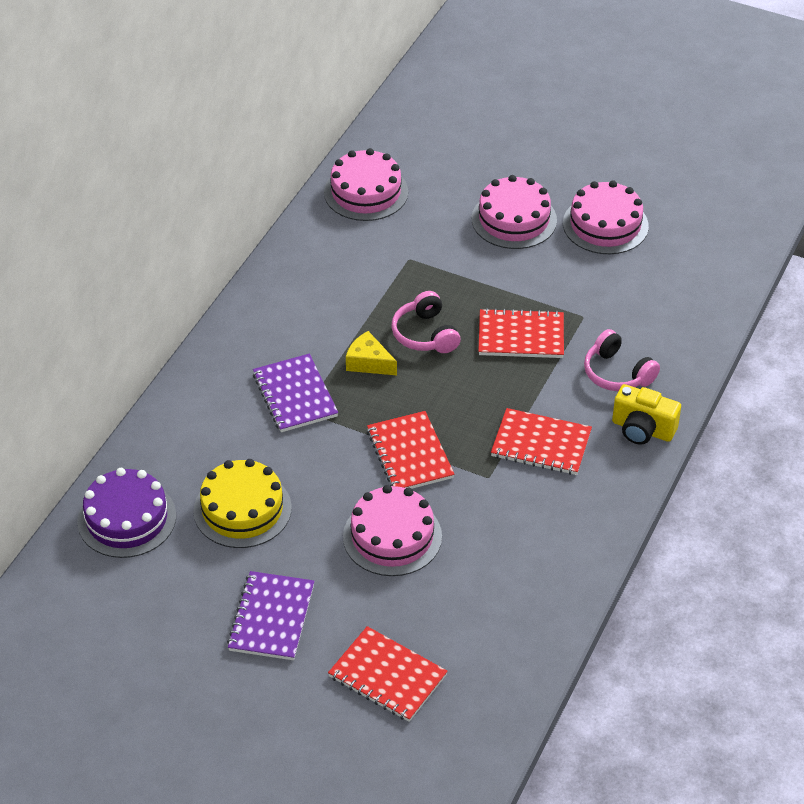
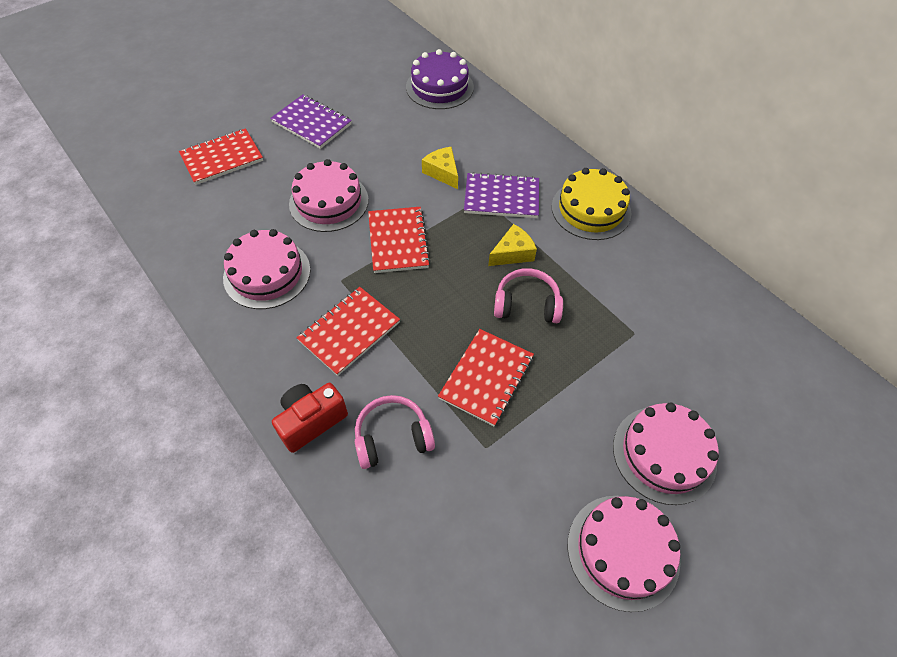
camera: 115 degrees right, 10 degrees up
yellow cake [193,459,292,548] -> yellow cake moved to [552,168,631,240]
pink cake [324,148,408,221] -> pink cake moved to [223,229,310,309]
red notebook [367,411,455,489] -> red notebook turned 75 degrees clockwise [368,207,431,273]
yellow camera [612,384,681,445] -> red camera [272,383,348,453]
none -> yellow cheese [422,147,458,189]

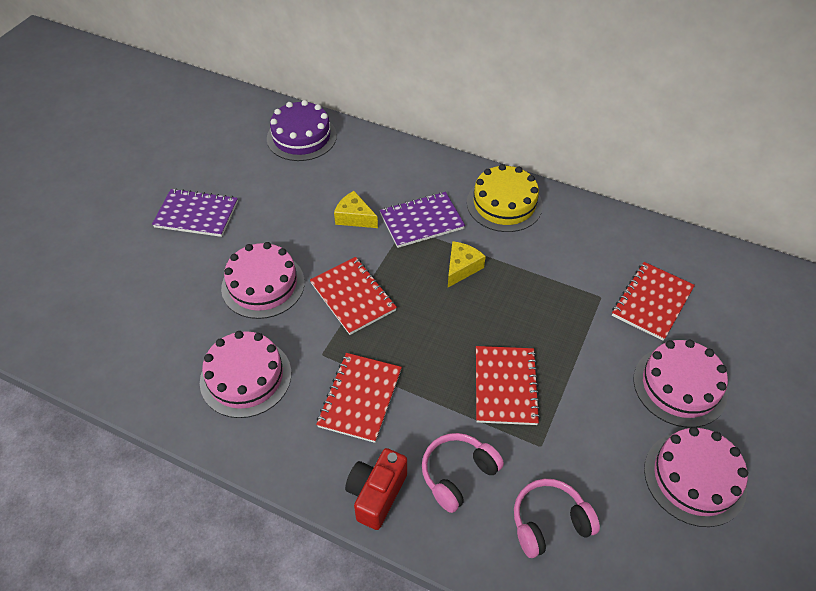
camera: 25 degrees left, 5 degrees down
red notebook [179,128,263,185] -> red notebook moved to [612,262,695,341]
pink headphones [494,268,563,323] -> pink headphones moved to [514,479,600,558]

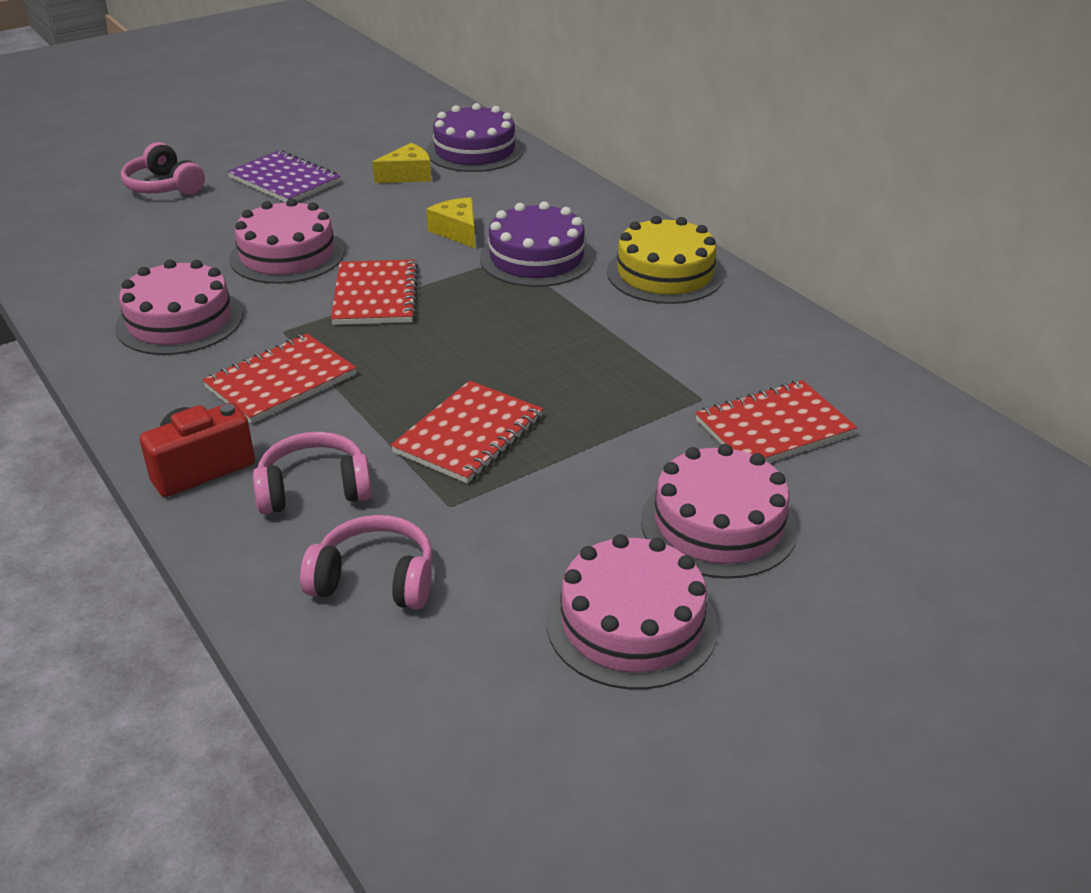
camera: 30 degrees right, 15 degrees down
purple notebook [380,192,465,248] -> purple cake [480,201,594,287]
yellow cheese [448,241,486,287] -> yellow cheese moved to [372,143,431,183]
none -> pink headphones [121,142,205,195]

